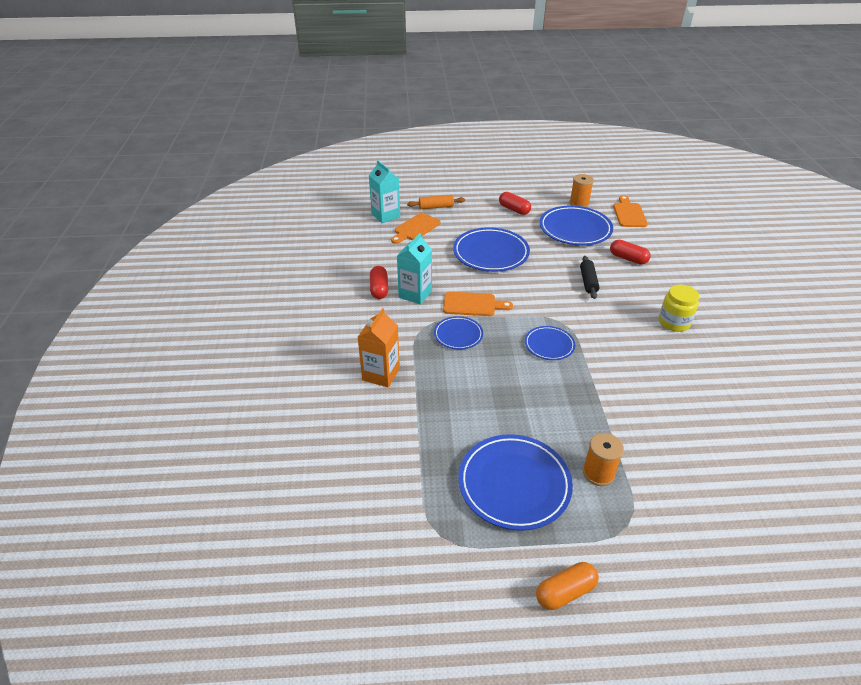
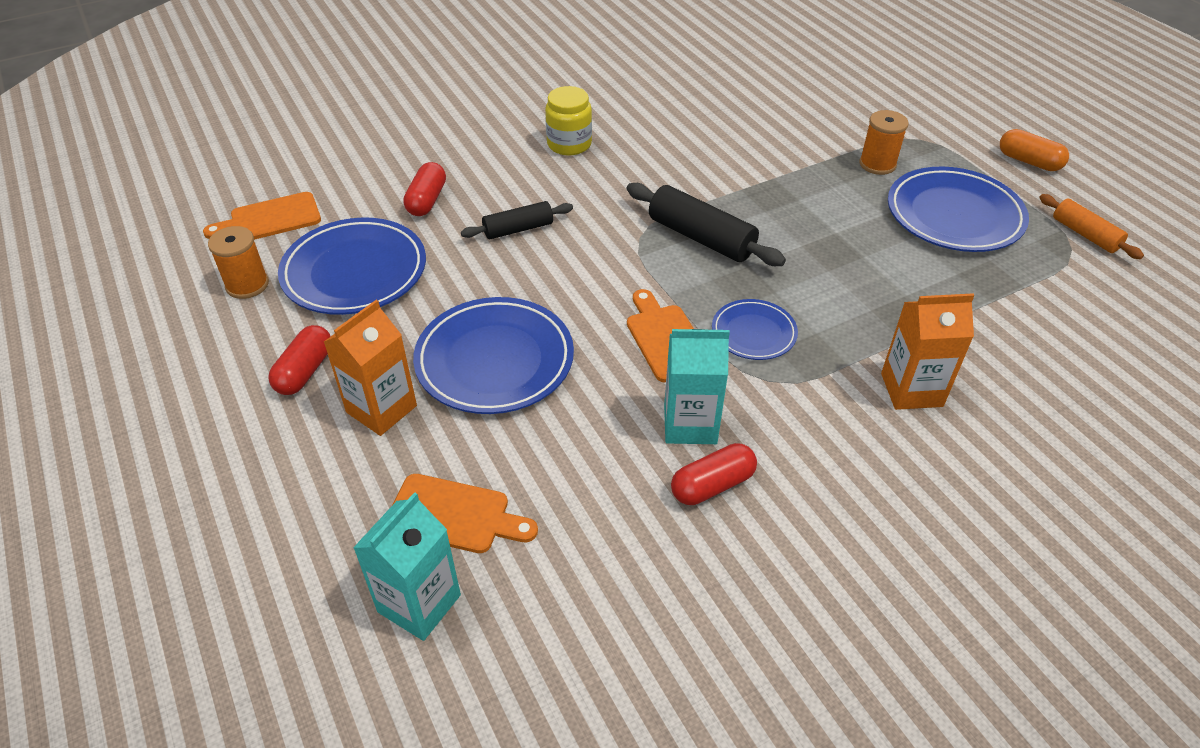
camera: 115 degrees left, 5 degrees up
orange rolling pin [407,195,465,209] -> orange rolling pin moved to [1039,194,1144,259]
blue plate [525,326,575,360] -> black rolling pin [627,183,786,266]
none -> orange carton [324,300,417,436]

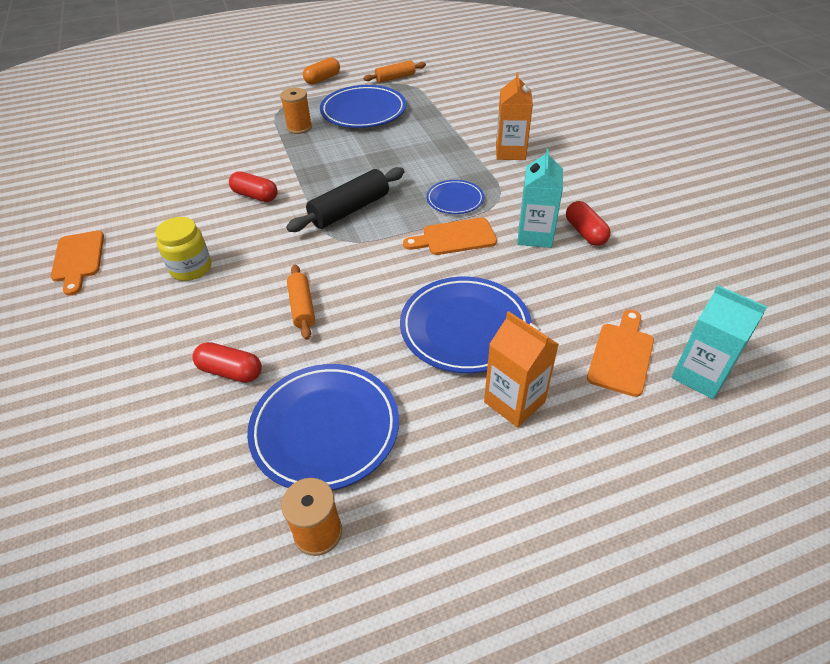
camera: 80 degrees left, 0 degrees up
orange cutting board [203,192,321,240] -> orange cutting board moved to [51,231,104,296]
red capsule [268,325,331,395] -> red capsule moved to [229,171,278,202]
black rolling pin [461,201,573,239] -> orange rolling pin [287,265,315,340]

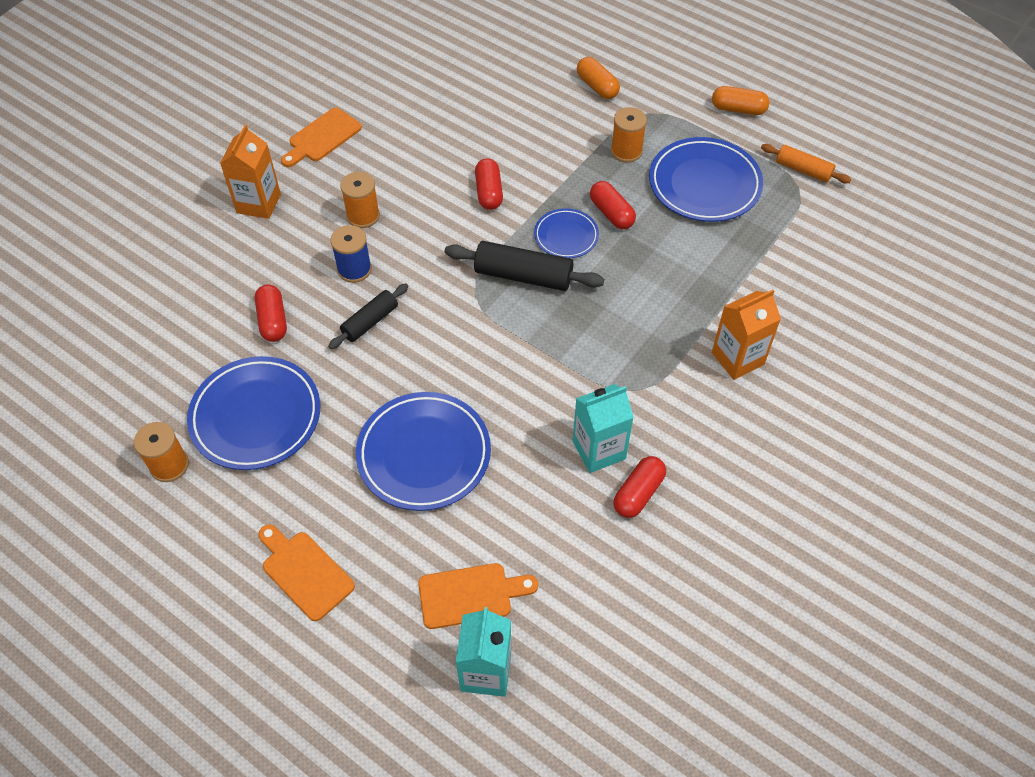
camera: 55 degrees right, 10 degrees up
yellow jar [155,217,211,281] -> orange spool [340,172,380,228]
orange rolling pin [287,265,315,340] -> black rolling pin [328,284,408,349]
orange cutting board [403,218,497,255] -> orange cutting board moved to [258,524,355,621]
blue plate [426,180,484,214] -> blue plate moved to [534,208,599,258]
orange carton [484,311,559,428] -> orange carton moved to [220,125,281,219]
none -> blue spool [330,225,372,283]
none -> orange capsule [577,57,620,99]
none -> red capsule [590,181,636,229]

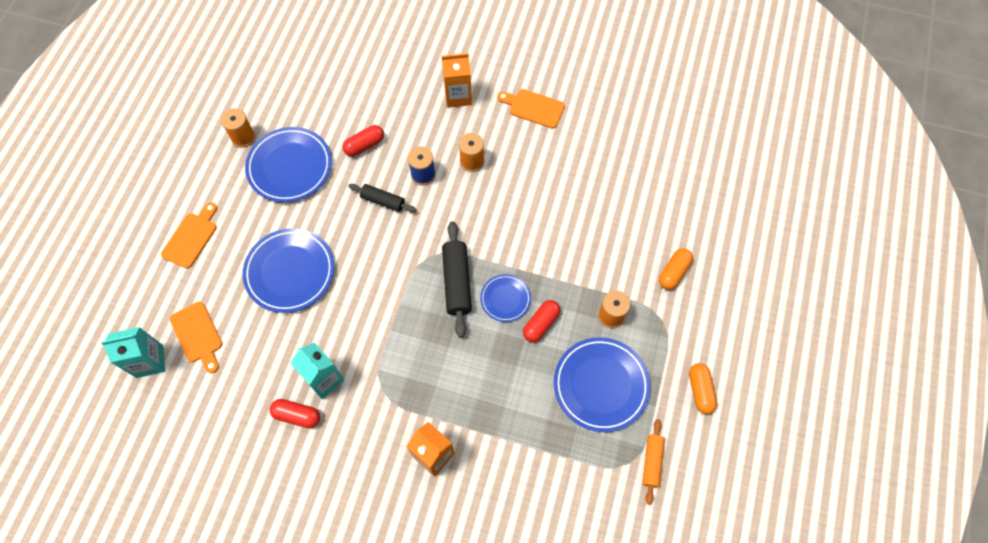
camera: 70 degrees right, 10 degrees up
red capsule [475,158,503,210] -> none

